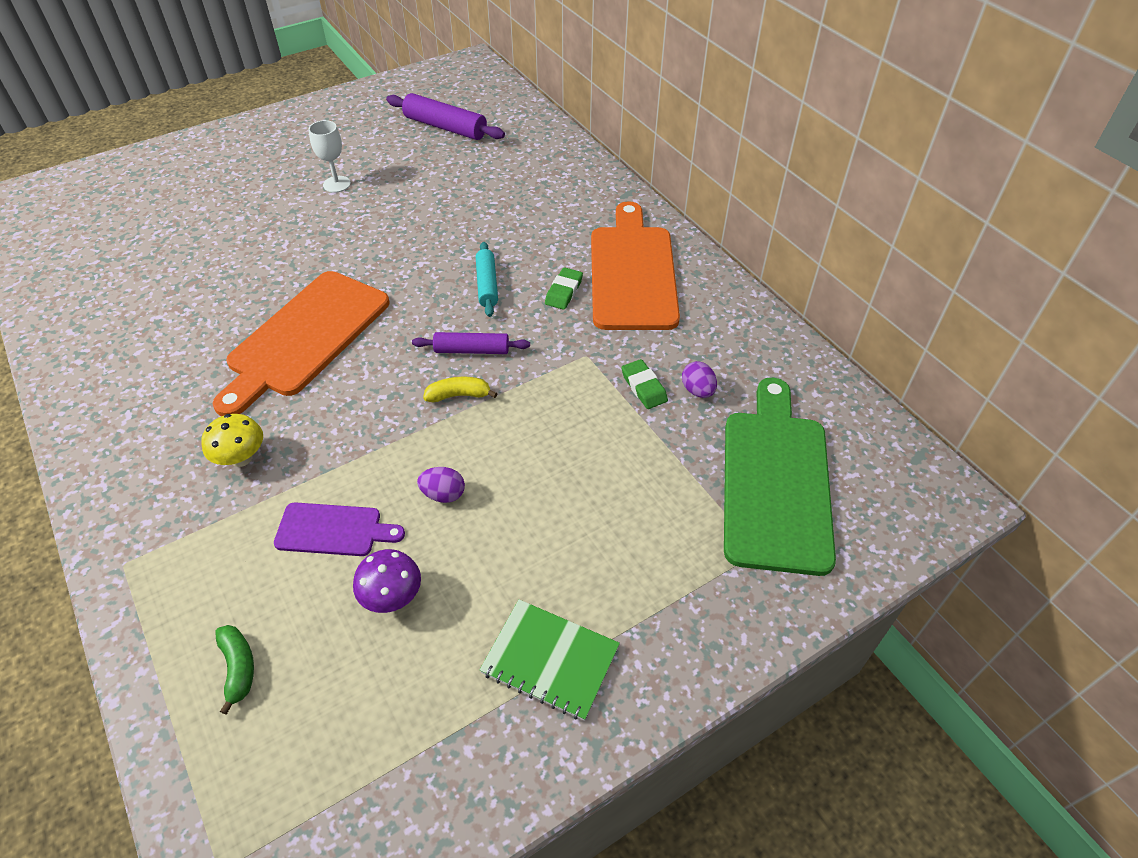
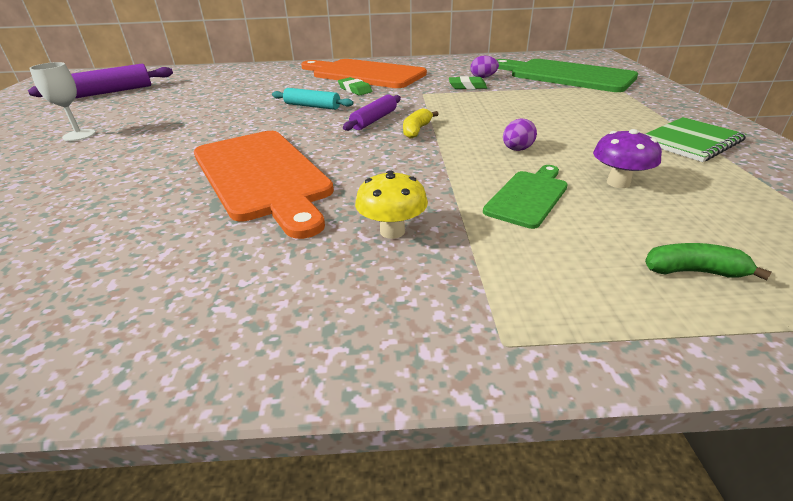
camera: 60 degrees left, 15 degrees down
purple cutting board [274,502,405,556] -> green cutting board [483,165,568,229]

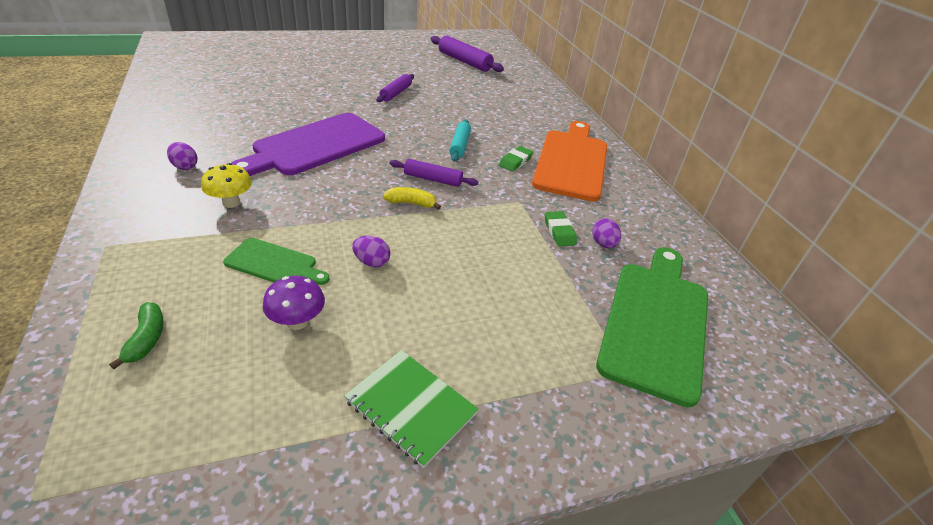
camera: 70 degrees right, 5 degrees up
white goblet [29,62,96,141] -> none
orange cutting board [194,131,334,239] -> purple cutting board [231,113,385,176]
none -> purple egg [167,142,197,170]
none -> purple rolling pin [376,74,414,102]

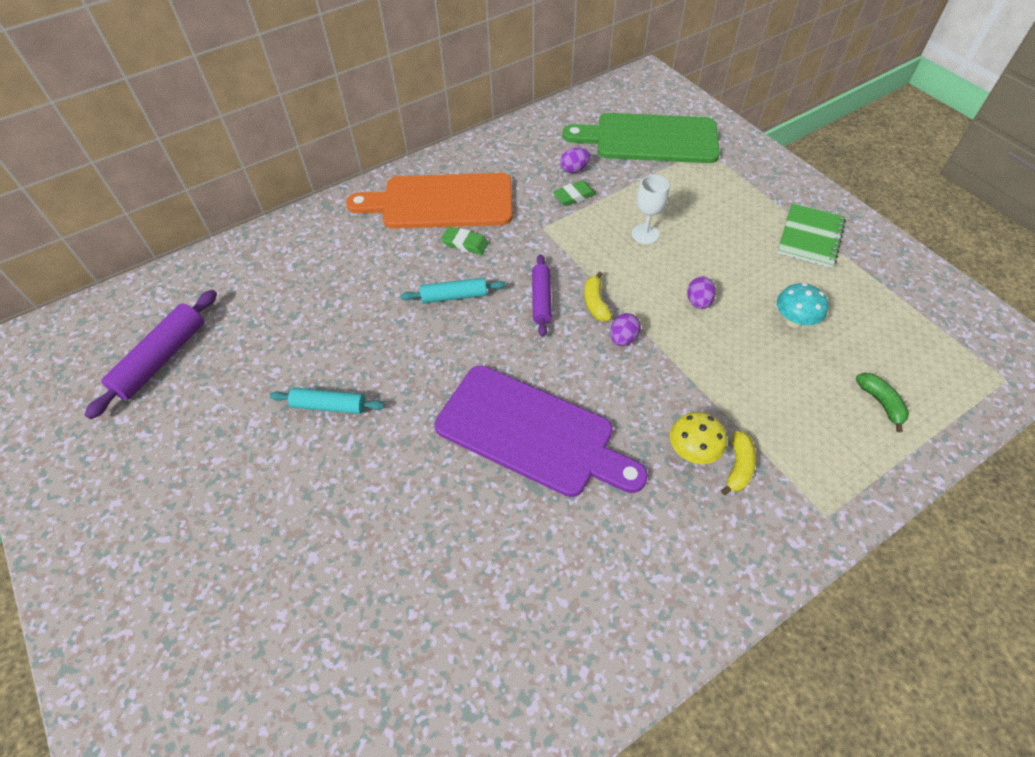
camera: 100 degrees left, 15 degrees up
green banana [109,302,164,369] -> green banana turned 90 degrees clockwise [856,373,909,432]
purple egg [167,142,197,170] -> purple egg moved to [610,313,641,346]
green cutting board [223,238,329,285] -> none
purple mushroom [263,276,325,330] -> turquoise mushroom [777,283,828,328]
purple rolling pin [376,74,414,102] -> turquoise rolling pin [270,387,385,414]
none -> white goblet [632,175,669,244]
none -> yellow banana [721,431,756,495]

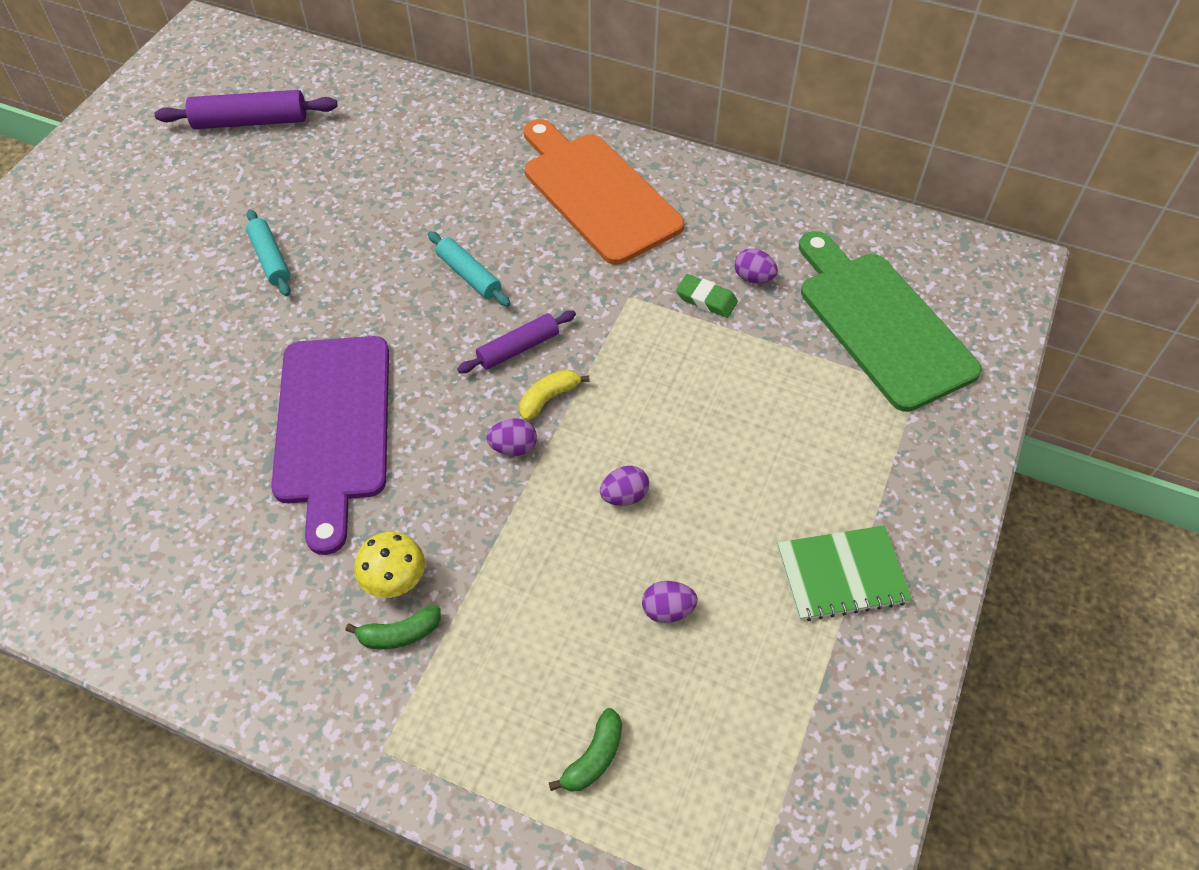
camera: 55 degrees right, 0 degrees up
green eraser [441,227,489,255] -> none
white goblet [632,175,669,244] -> none
yellow banana [721,431,756,495] -> green banana [345,605,441,649]
turquoise mushroom [777,283,828,328] -> purple egg [642,581,698,623]

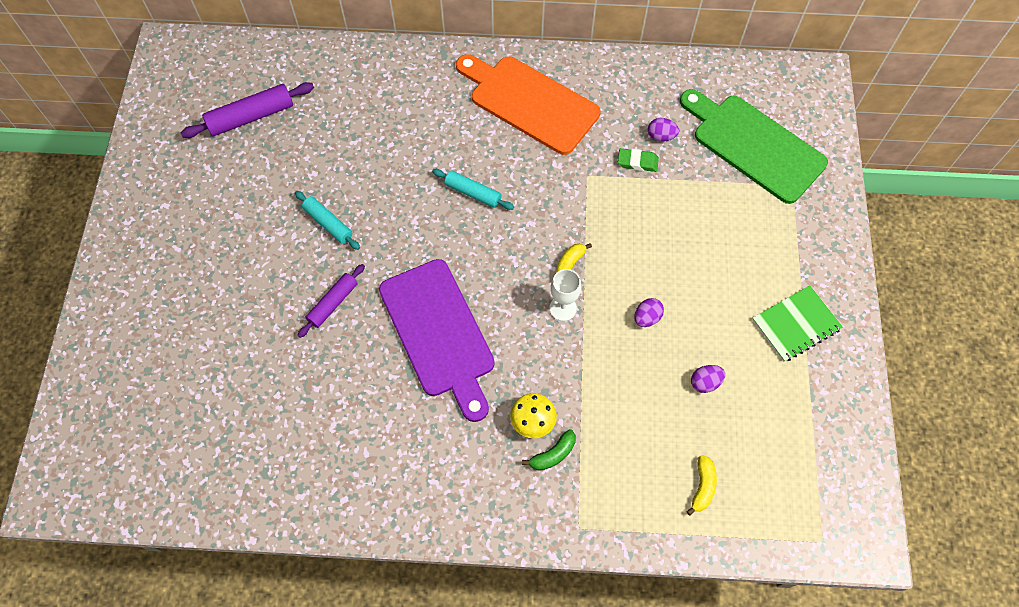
camera: 20 degrees left, 10 degrees up
purple rolling pin [457,310,576,373] -> purple rolling pin moved to [298,264,365,338]
purple egg [486,419,537,456] -> white goblet [549,269,581,321]
green banana [549,708,622,792] -> yellow banana [686,455,717,515]

